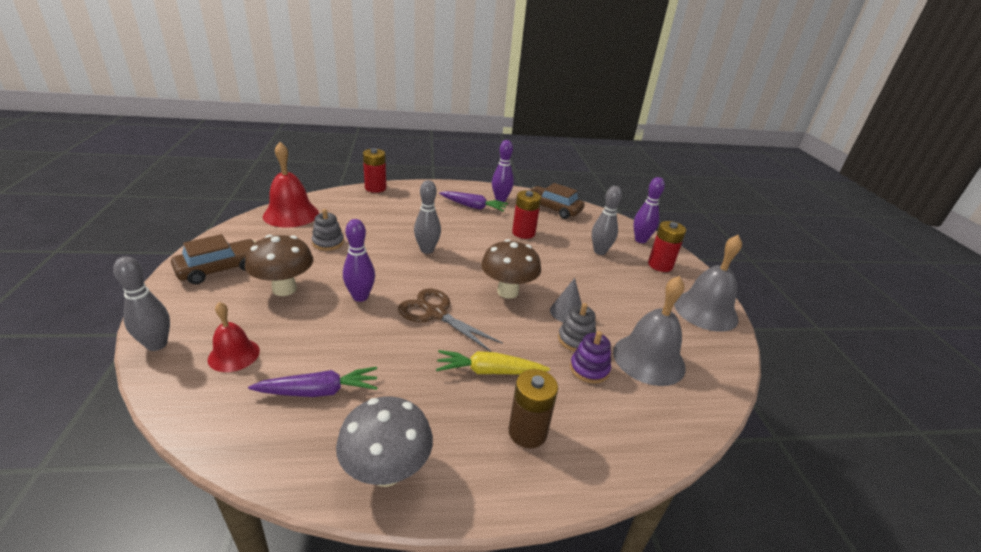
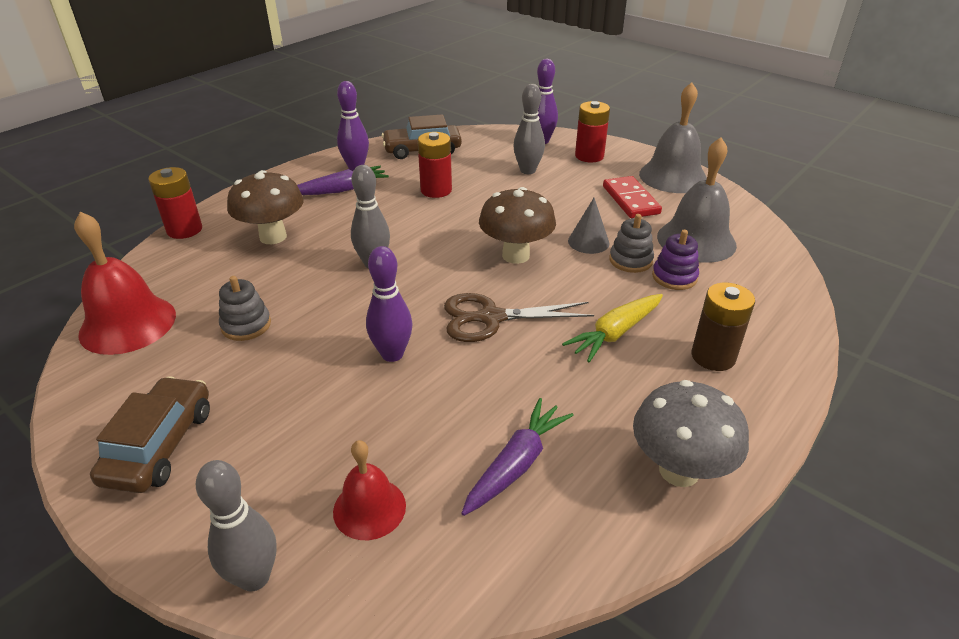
camera: 40 degrees left, 5 degrees up
brown mushroom [245,235,313,296] -> brown mushroom moved to [227,170,304,244]
none -> red domino [603,176,662,218]

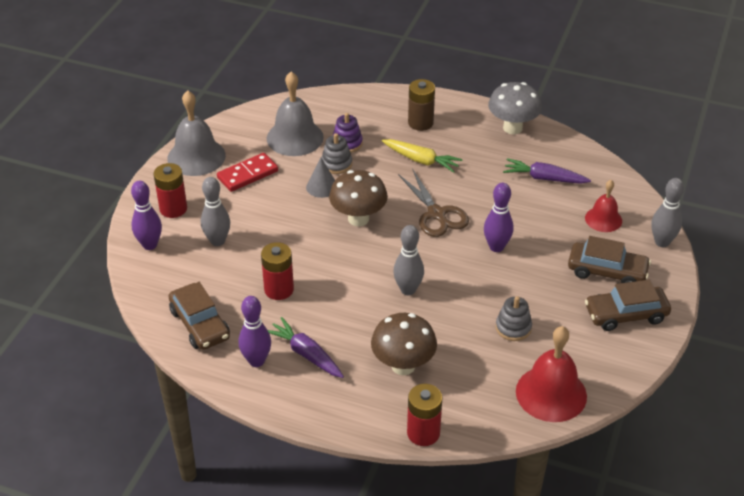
camera: 110 degrees left, 5 degrees up
none -> brown car [568,236,651,283]

